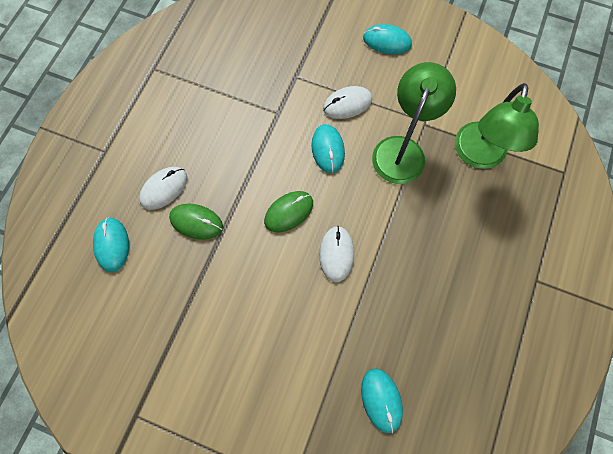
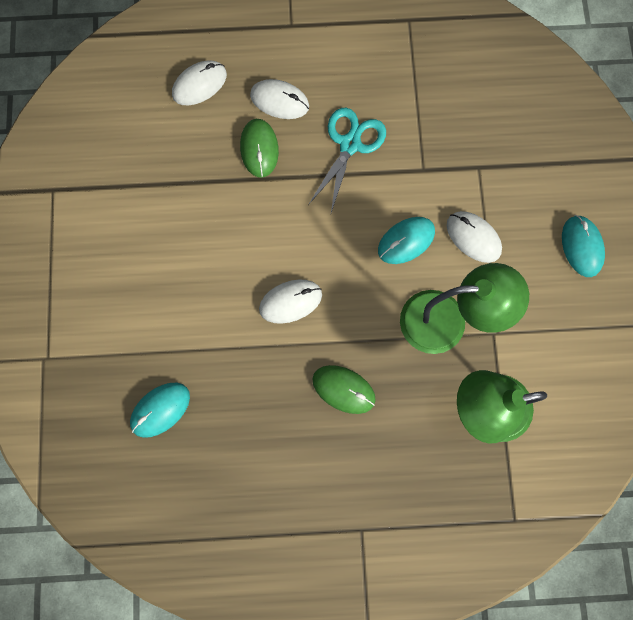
camera: 65 degrees right, 5 degrees up
turquoise mouse [93,217,129,272] -> white mouse [172,61,227,105]
green mouse [264,191,313,232] -> green mouse moved to [313,365,376,414]
none -> turquoise scissors [308,108,386,213]

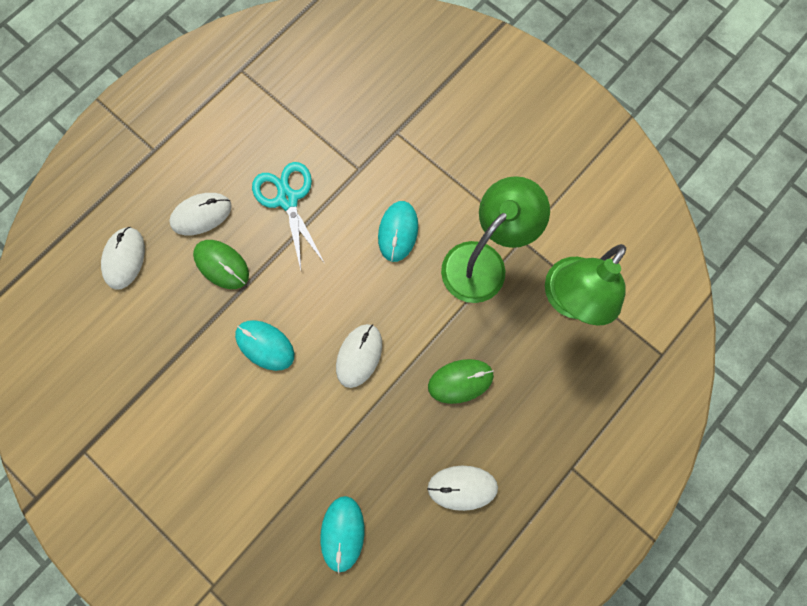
camera: 45 degrees left, 0 degrees up
white mouse [447,211,502,263] -> white mouse moved to [427,466,498,511]
turquoise mouse [562,215,605,277] -> turquoise mouse moved to [235,320,294,371]

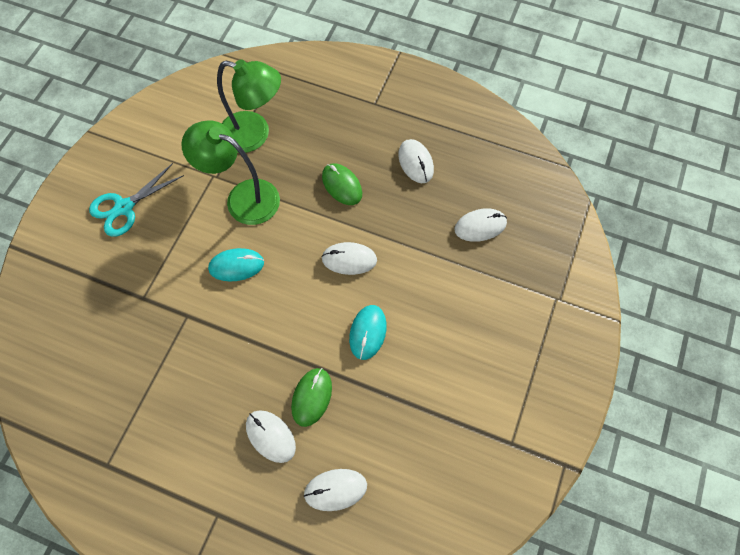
camera: 110 degrees left, 10 degrees down
turquoise scissors [252,162,325,270] -> turquoise scissors moved to [89,163,184,237]
turquoise mouse [320,496,364,573] -> white mouse [454,208,507,242]

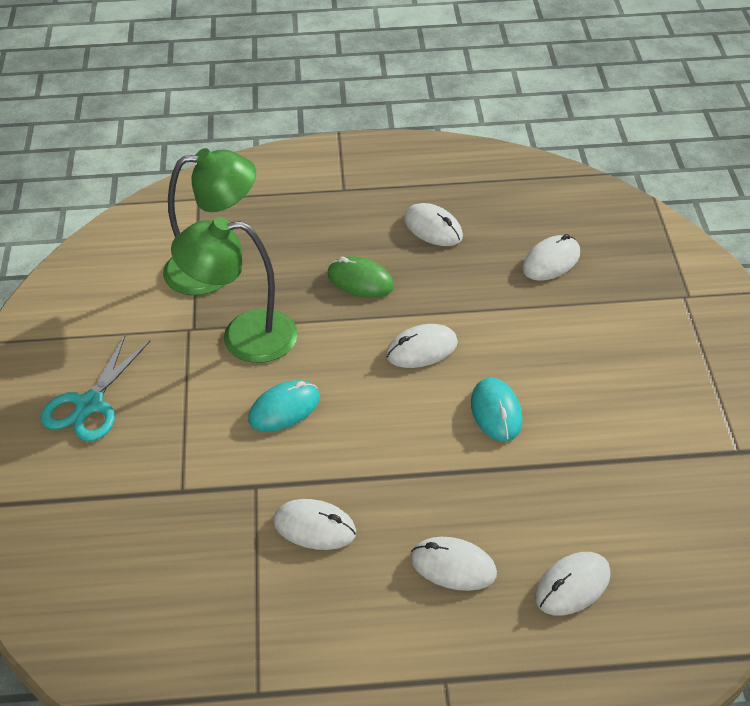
camera: 25 degrees left, 20 degrees down
green mouse [291,368,332,427] -> none
none -> white mouse [273,499,356,550]

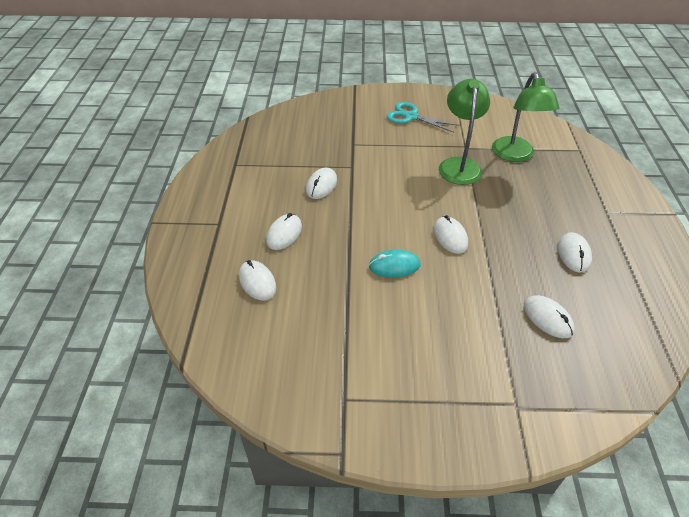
camera: 95 degrees right, 0 degrees up
turquoise mouse [248,380,320,432] -> none
green mouse [327,256,394,298] -> none
white mouse [404,203,463,246] -> white mouse turned 45 degrees counterclockwise [558,232,592,273]

